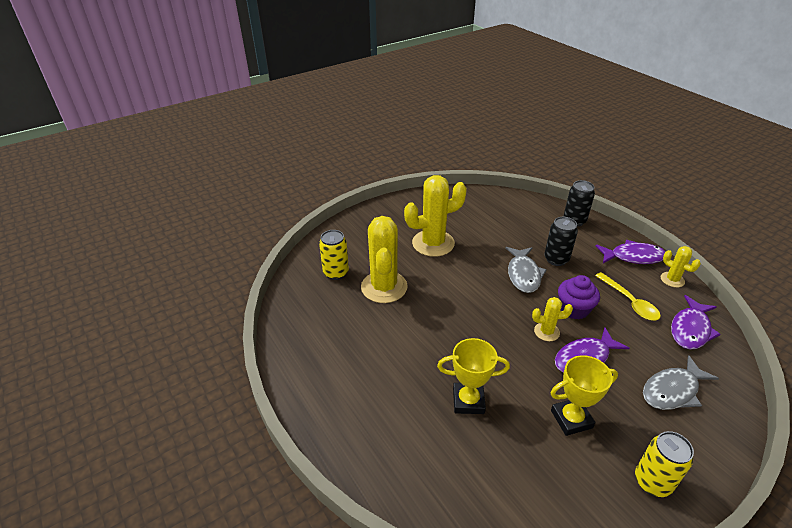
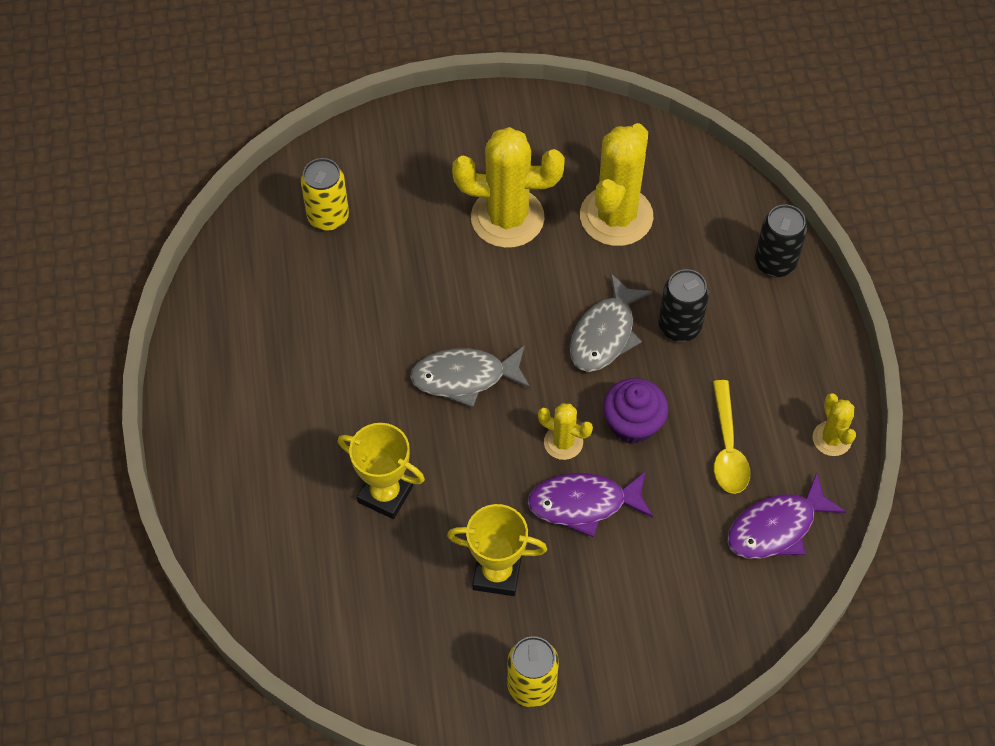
camera: 25 degrees right, 20 degrees up
yellow cactus [361,216,408,303] -> yellow cactus moved to [580,123,653,246]
purple fish [596,240,666,264] -> none
grey fish [643,355,719,410] -> grey fish moved to [410,345,530,407]

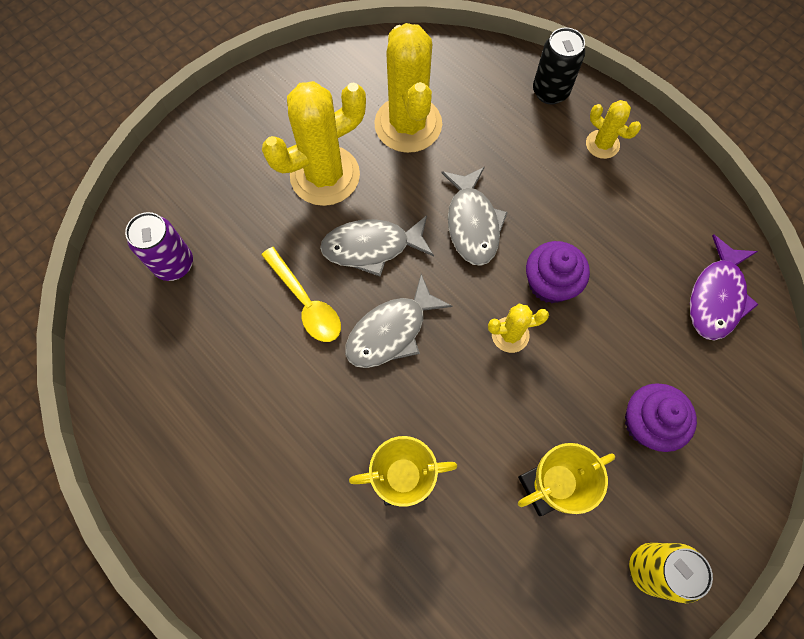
camera: 35 degrees left, 10 degrees up
yellow can [301,158,349,231] -> purple can [125,212,193,281]
purple fish [528,472,653,537] -> none
black can [659,269,709,342] -> none
yellow spoon [713,380,750,494] -> yellow spoon moved to [261,247,341,342]
yellow cactus [813,393,856,456] -> yellow cactus moved to [586,100,641,159]
none -> grey fish [320,215,434,277]
none -> purple cupcake [625,383,697,452]

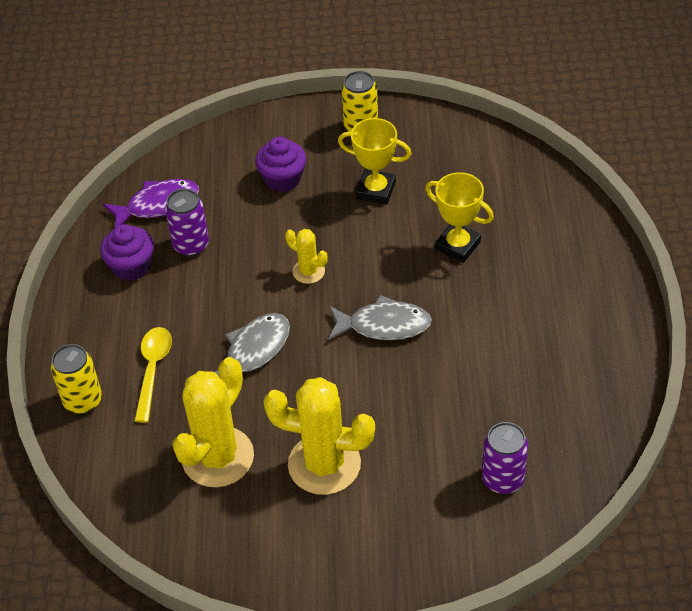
camera: 135 degrees left, 20 degrees down
yellow spoon [261,247,341,342] -> yellow spoon moved to [134,327,172,423]
grey fish [320,215,434,277] -> none
purple cupcake [526,241,590,303] -> purple cupcake moved to [100,224,154,281]
black can [533,27,585,104] -> yellow can [51,344,102,414]
yellow cactus [586,100,641,159] -> none
none -> purple can [165,189,209,256]

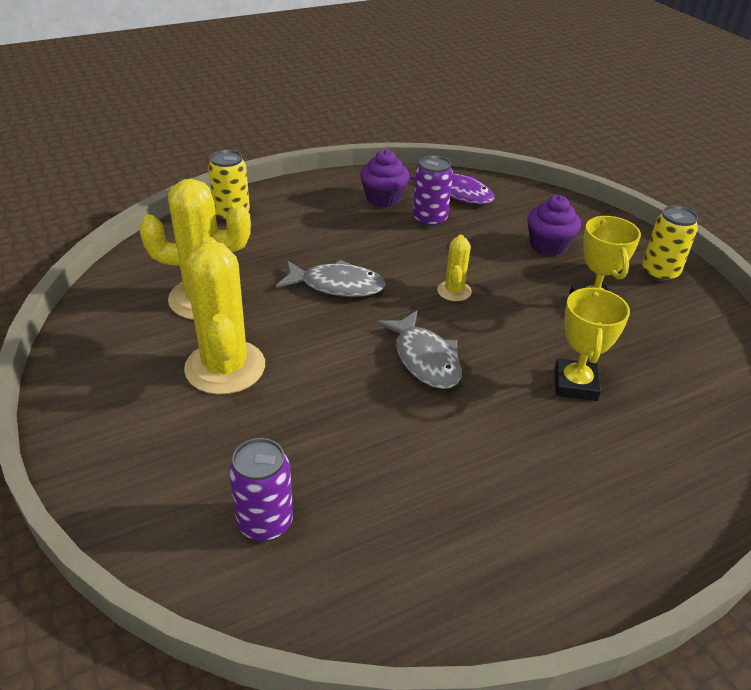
camera: 60 degrees right, 10 degrees down
yellow spoon [134,327,172,423] -> none

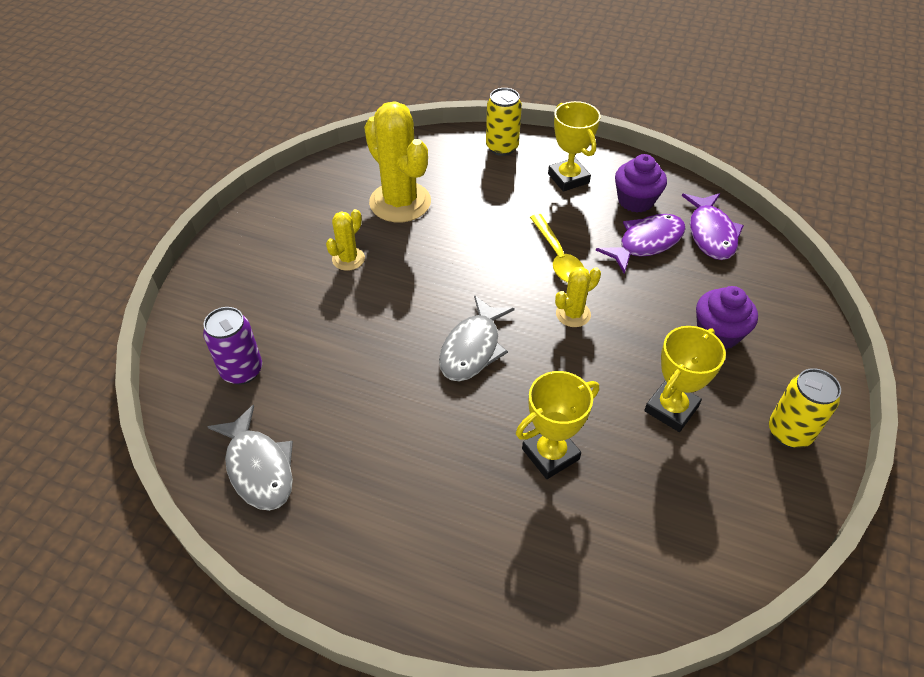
camera: 50 degrees right, 10 degrees up
yellow cactus [184,237,265,395] -> yellow cactus [326,209,365,271], size x0.50
grey fish [276,260,385,297] -> grey fish moved to [207,405,293,511]
purple can [413,155,453,228] -> purple fish [596,214,686,274]
none -> yellow spoon [530,214,584,283]
none -> yellow trophy [548,101,600,192]

